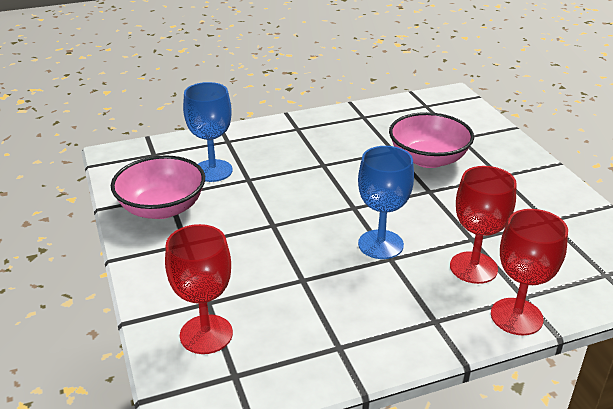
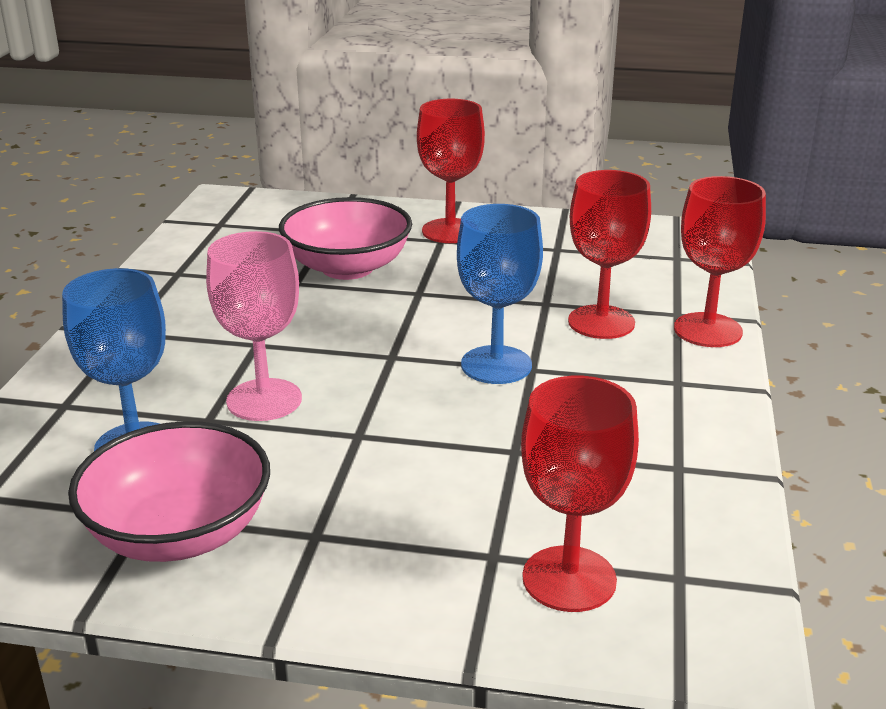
camera: 60 degrees left, 5 degrees down
none -> pink goblet [206,231,302,421]
none -> red goblet [417,99,485,243]

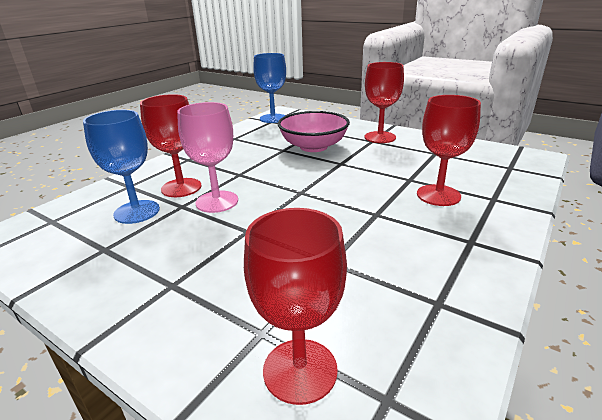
camera: 25 degrees right, 0 degrees up
pink bowl [68,421,270,562] -> none
blue goblet [457,204,543,384] -> blue goblet moved to [253,53,286,123]
red goblet [674,176,766,347] -> red goblet moved to [140,94,201,197]

